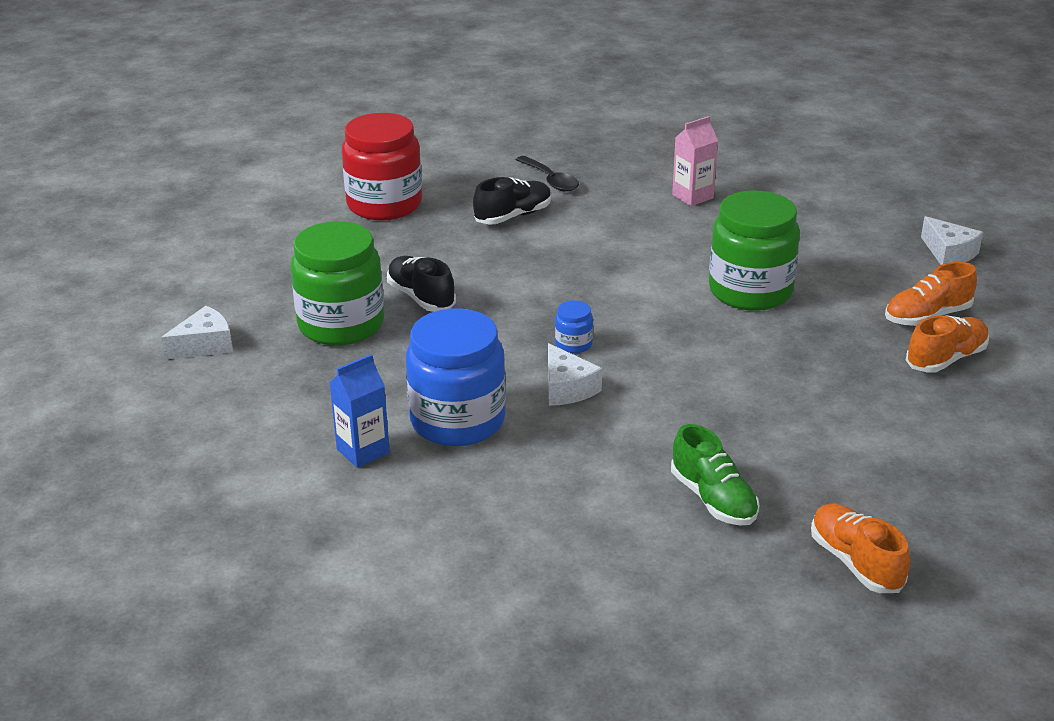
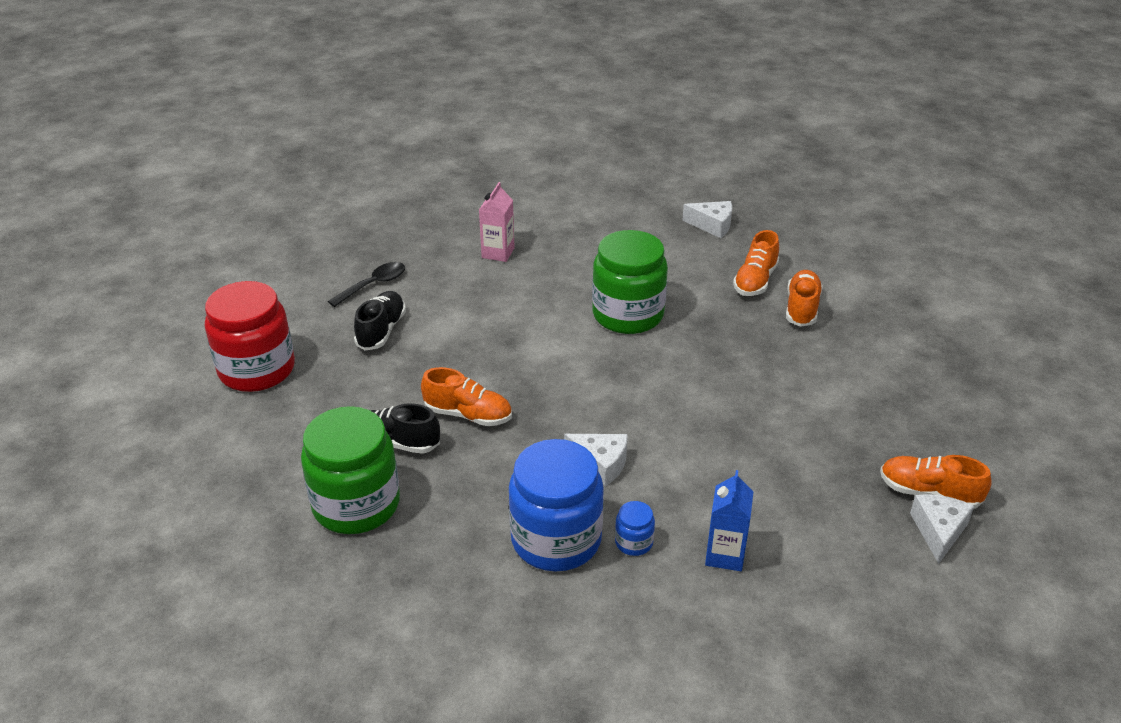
camera: 40 degrees left, 5 degrees up
white cheese [161,306,233,359] -> white cheese moved to [910,494,974,564]
blue carton [329,354,390,468] -> blue carton moved to [705,470,753,571]
black spoon [516,156,579,192] -> black spoon turned 60 degrees counterclockwise [328,262,405,307]
blue jar [555,300,593,354] -> blue jar moved to [615,501,655,556]
green shoe [671,424,759,526] -> none
none -> orange shoe [421,367,512,426]

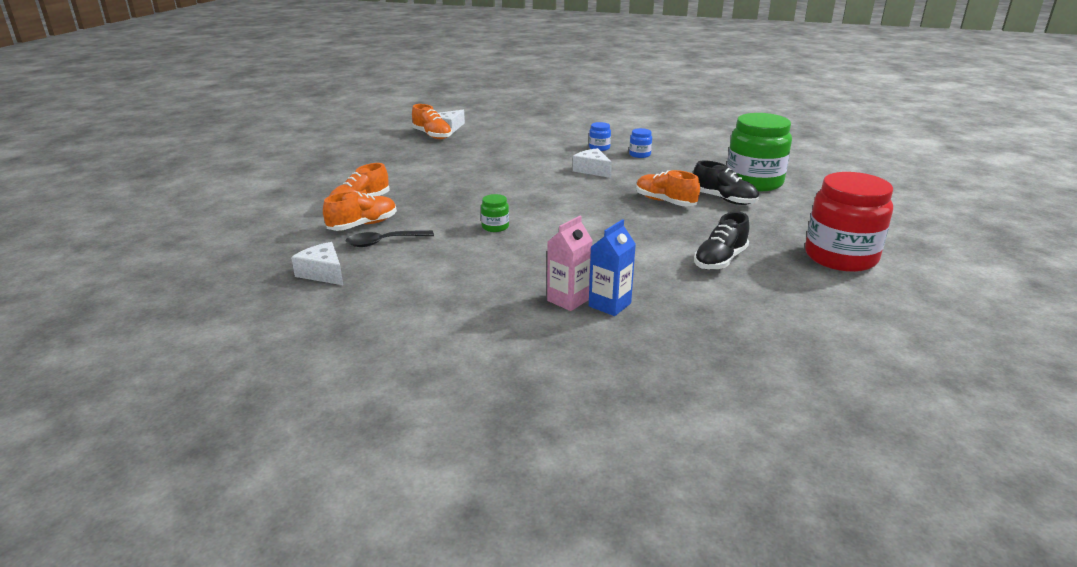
camera: 155 degrees left, 10 degrees down
black spoon [328,262,405,307] -> black spoon moved to [346,230,434,247]
blue jar [509,439,604,571] -> blue jar [629,128,652,158], size x0.42
green jar [592,230,668,334] -> green jar [481,194,509,232], size x0.42
blue carton [705,470,753,571] -> blue carton moved to [589,219,636,316]

